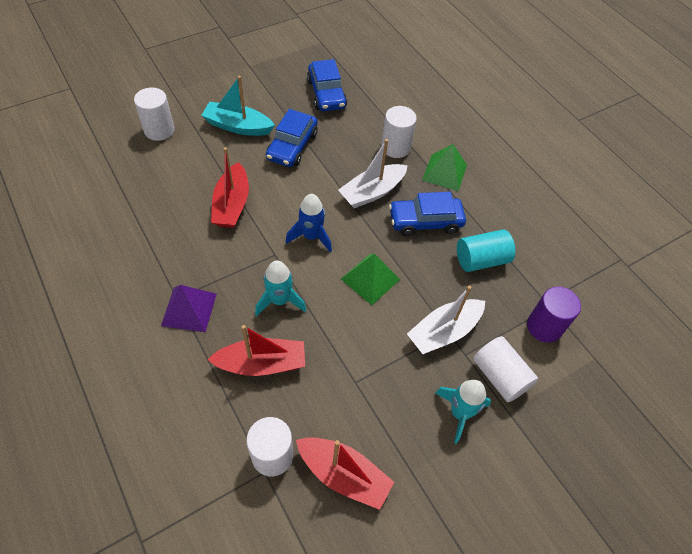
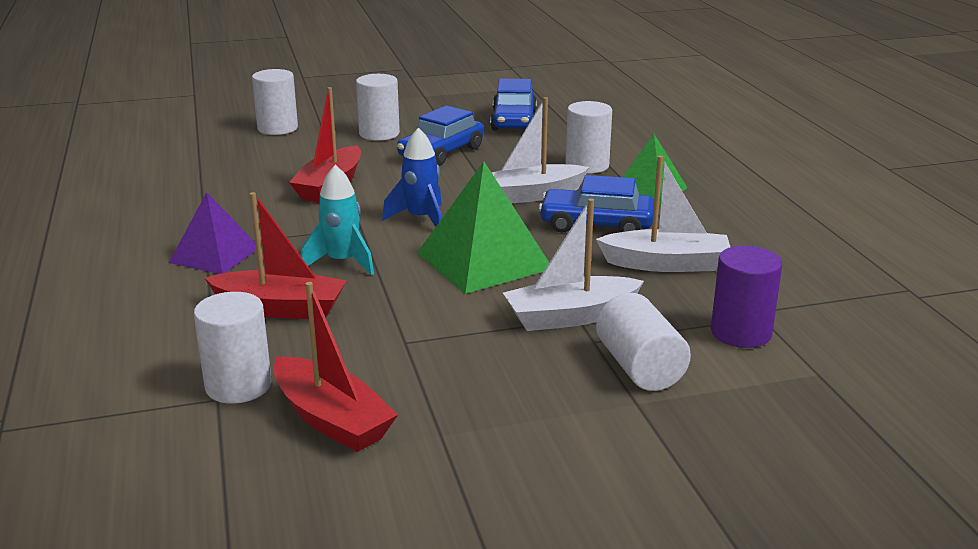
camera: 20 degrees right, 30 degrees down
turquoise boat [201,76,275,136] -> white cylinder [356,74,400,141]
green pyramid [341,254,400,305] -> green pyramid [417,161,549,294], size x1.54
turquoise rocket [435,380,491,444] -> none
turquoise cylinder [457,230,515,272] -> white boat [596,156,730,272]

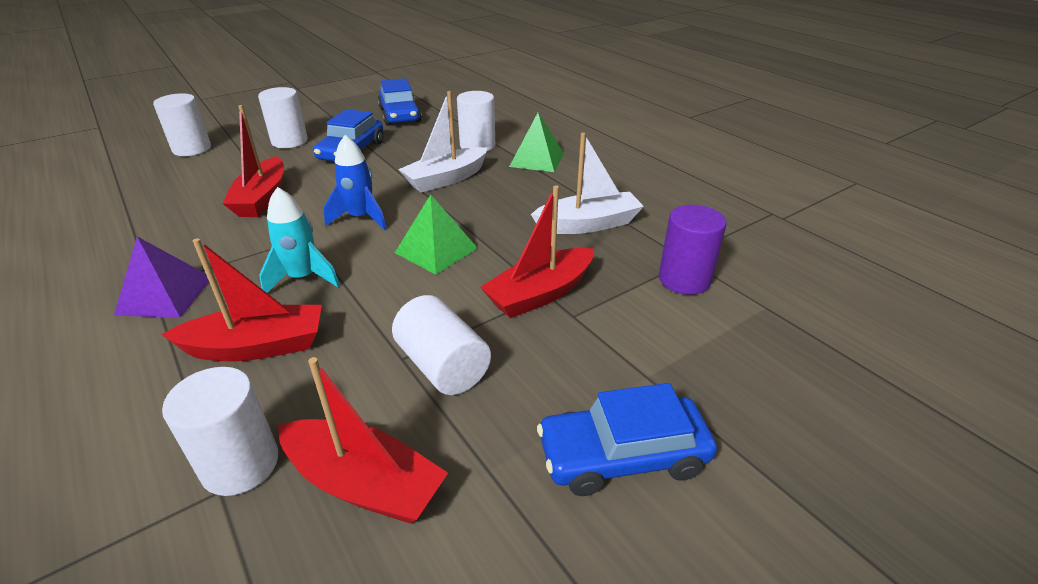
camera: 20 degrees left, 10 degrees up
green pyramid [417,161,549,294] -> green pyramid [395,194,478,275], size x0.65
white boat [503,198,644,331] -> red boat [480,185,594,318]
blue car [539,175,654,233] -> blue car moved to [537,383,717,496]
white cylinder [596,293,691,391] -> white cylinder moved to [392,295,491,395]

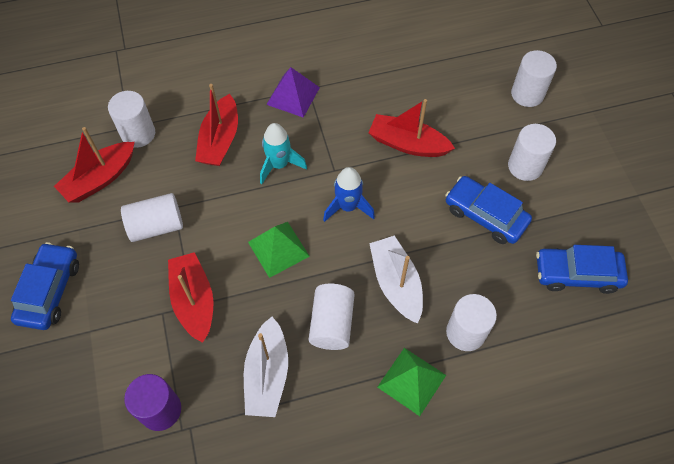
camera: 110 degrees right, 25 degrees up
none -> white cylinder [309,284,355,350]

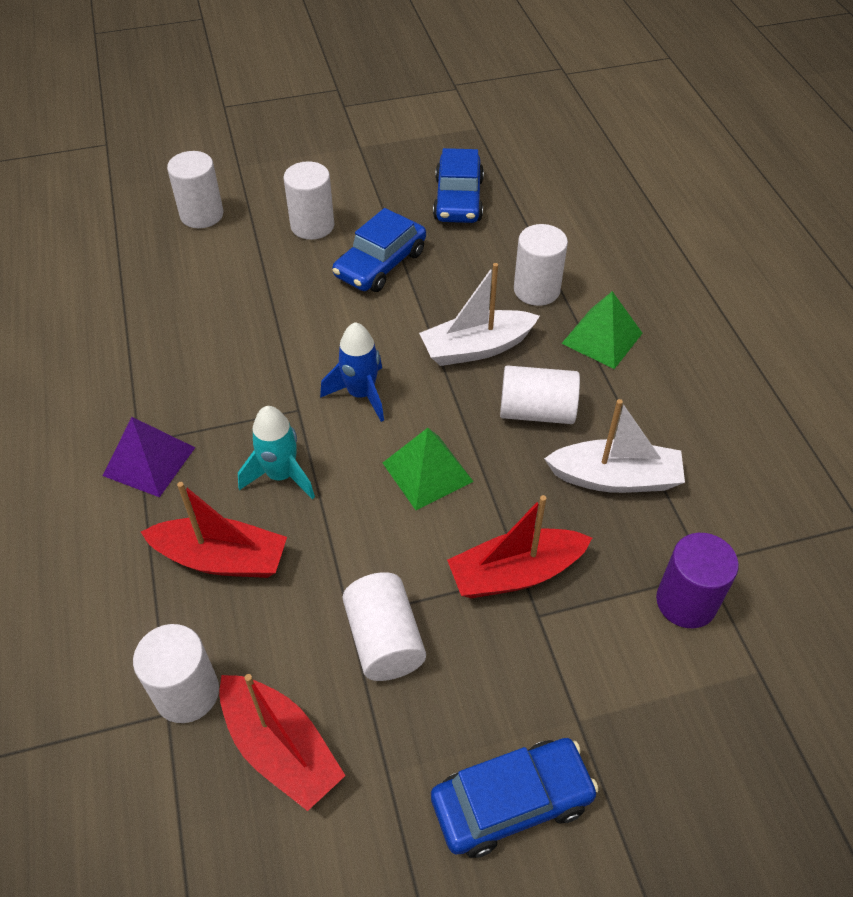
camera: 90 degrees left, 10 degrees down
blue car [11,242,79,330] -> blue car turned 150 degrees clockwise [431,738,599,858]
red boat [368,99,455,157] -> none

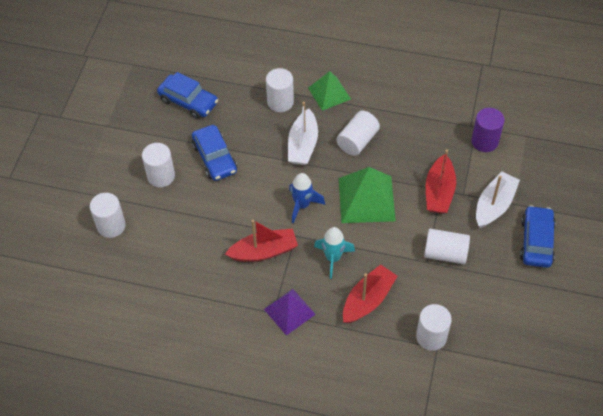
camera: 60 degrees left, 5 degrees up
red boat [219,674,346,811] -> red boat moved to [225,220,298,262]
green pyramid [383,428,474,510] -> green pyramid [339,167,396,223], size x1.54
white boat [544,399,685,493] -> white boat moved to [476,171,520,228]

